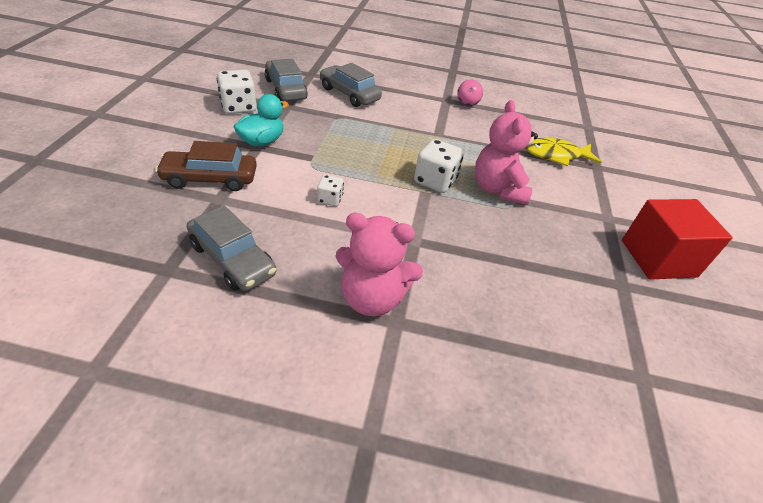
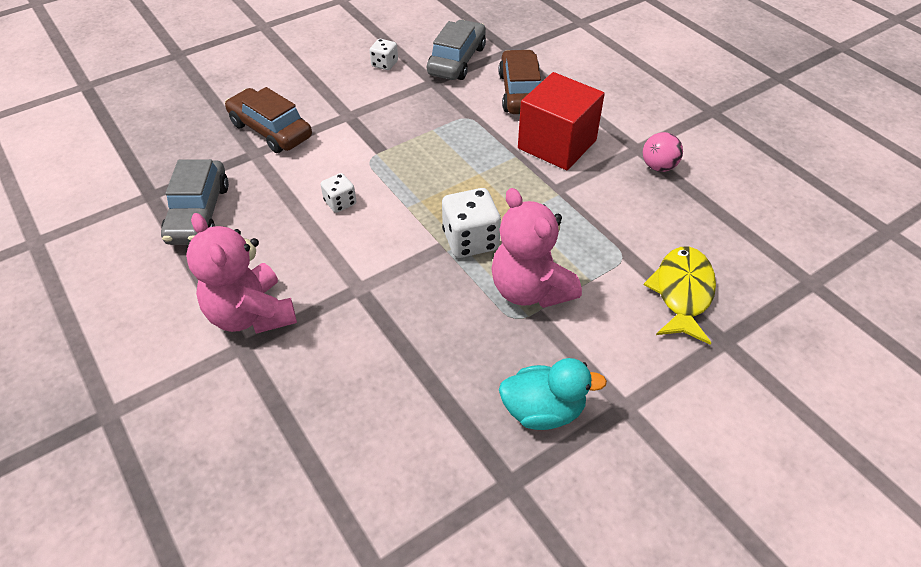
camera: 50 degrees right, 5 degrees up
white dice [217,70,257,114] -> white dice [370,39,398,70], size x0.57
turquoise duck [234,94,289,147] -> turquoise duck moved to [499,358,607,430]
grey car [320,63,382,107] -> brown car [499,49,541,114]
pink teddy bear [475,100,538,205] -> pink teddy bear turned 75 degrees counterclockwise [491,188,582,308]
yellow fish [525,137,601,167] -> yellow fish turned 60 degrees clockwise [644,247,716,345]
red cube [622,199,733,280] -> red cube moved to [518,72,605,170]

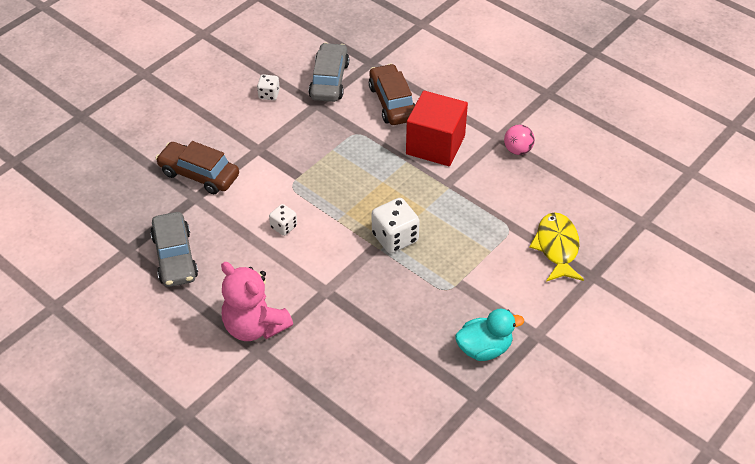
camera: 15 degrees left, 0 degrees up
pink teddy bear [491,188,582,308] -> none

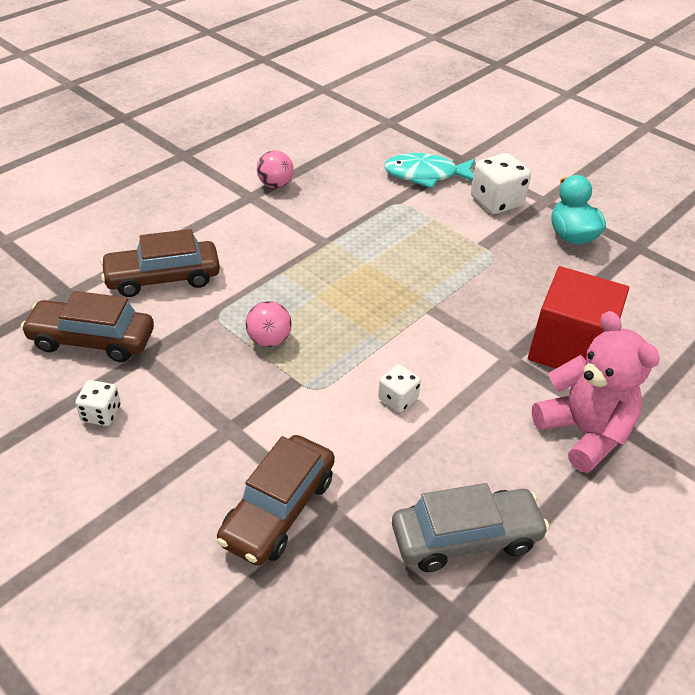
camera: 90 degrees left, 5 degrees down
pink teddy bear [221,262,293,341] -> pink teddy bear turned 75 degrees counterclockwise [532,311,660,473]
grey car [309,43,349,102] -> brown car [21,291,154,362]
white dice [372,198,420,253] -> white dice moved to [471,153,531,214]
red cube [406,91,468,166] -> red cube moved to [528,266,629,369]
yellow fish [529,212,584,282] -> turquoise fish [384,153,475,188]
none -> pink ball [246,301,292,347]

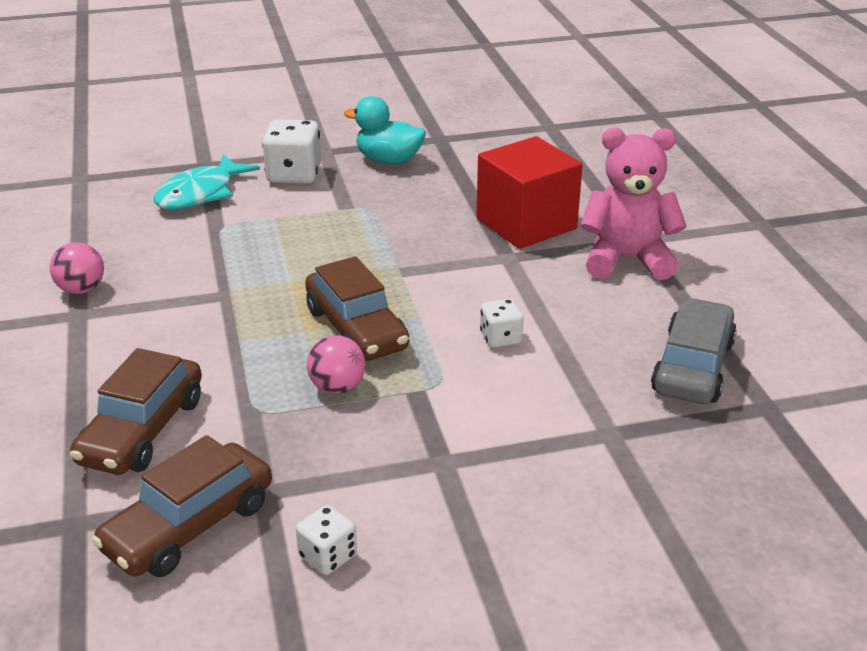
camera: 55 degrees left, 10 degrees down
brown car [216,435,335,566] -> brown car moved to [305,256,409,361]

